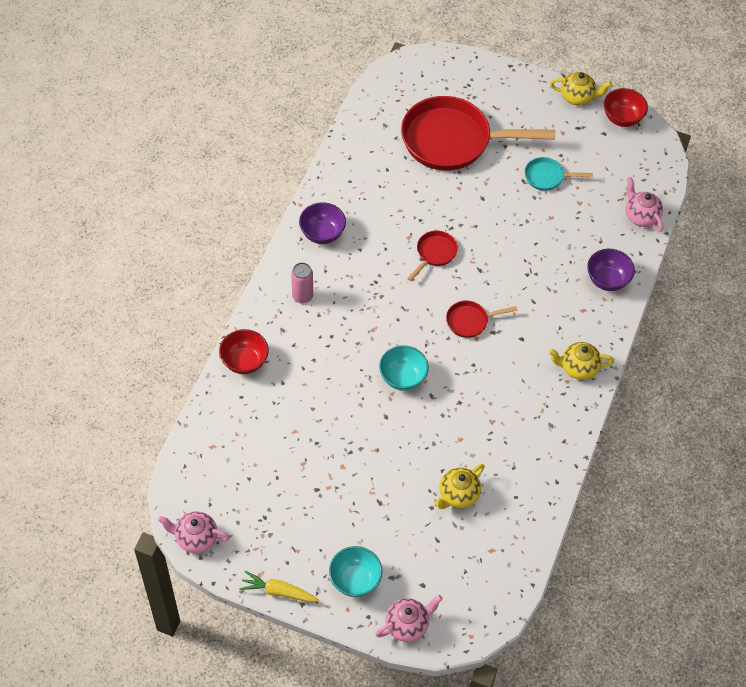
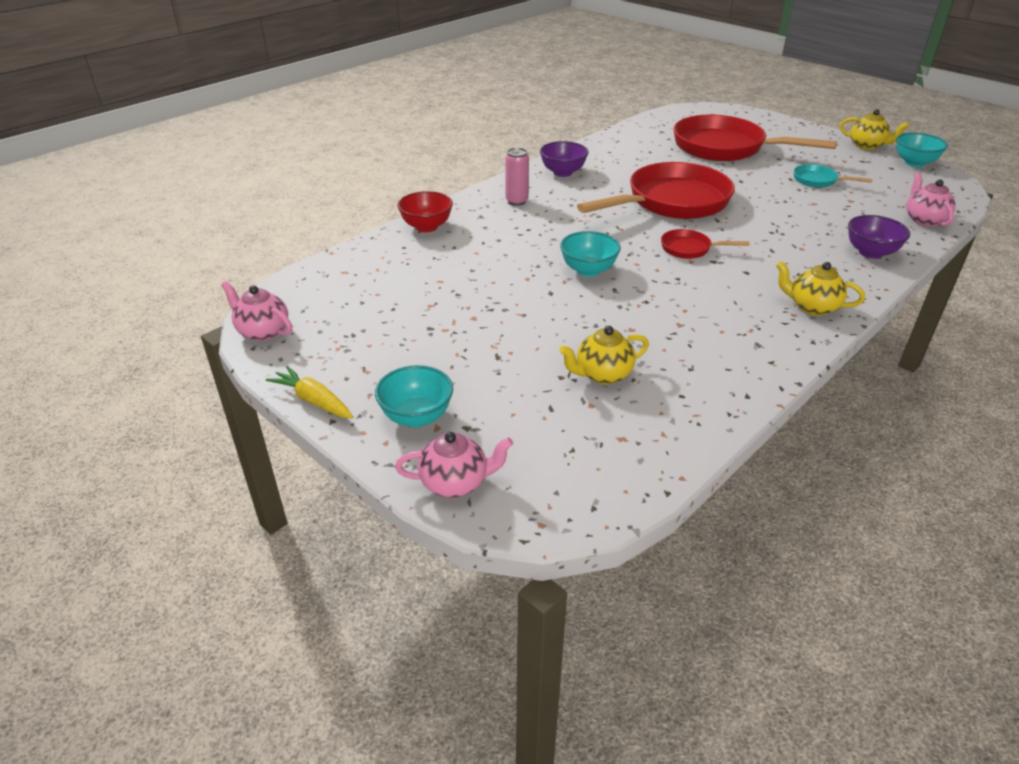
camera: 25 degrees right, 20 degrees down
red pan [407,231,458,281] -> red pan [577,162,735,219], size x2.28
red bowl [604,88,648,127] -> turquoise bowl [896,132,948,167]

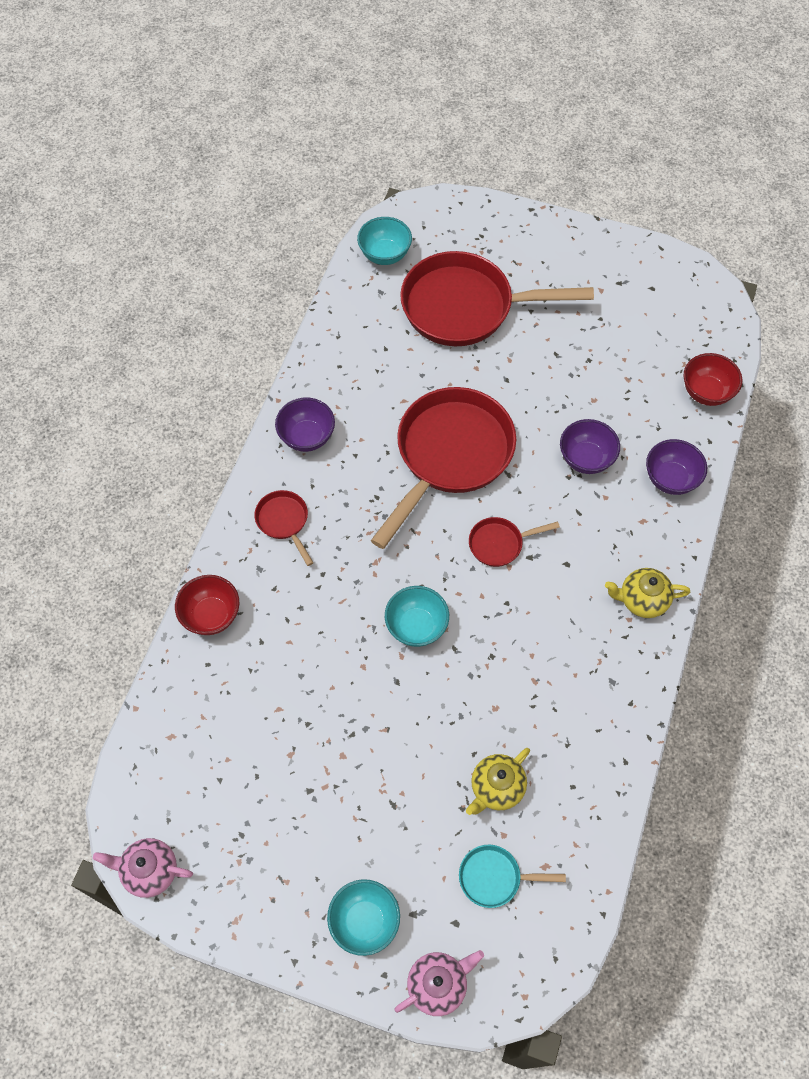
camera: 25 degrees left, 25 degrees up
yellow carrot [266,366,353,419] -> none
pink can [505,148,529,206] -> red pan [254,490,314,566]
turquoise pan [794,164,872,188] -> turquoise pan moved to [459,845,566,908]
yellow teapot [840,109,909,150] -> none
turquoise bowl [896,132,948,167] -> turquoise bowl moved to [357,217,412,265]
pink teapot [906,172,956,227] -> red bowl [684,353,742,406]
none -> purple bowl [560,419,620,474]

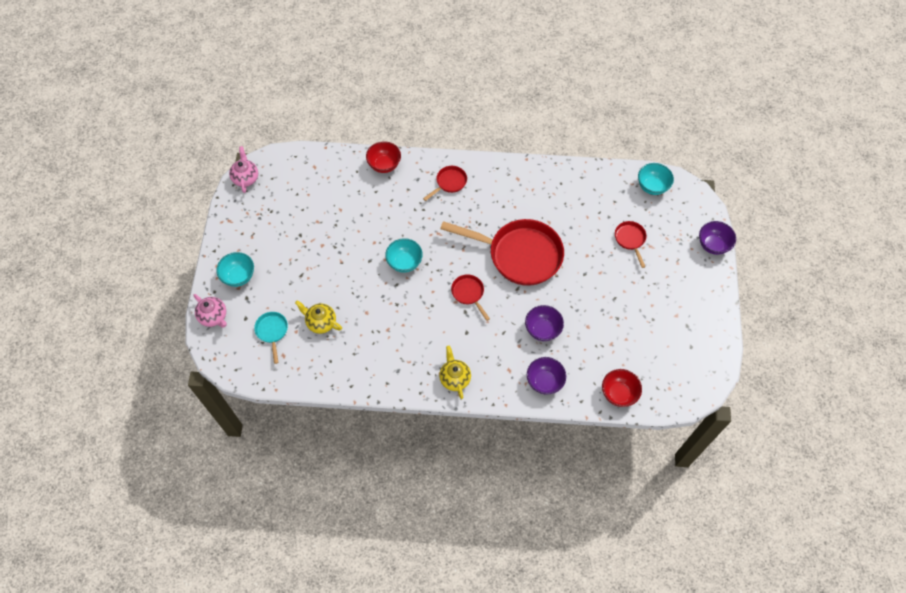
camera: 75 degrees right, 0 degrees up
purple bowl [275,397,335,452] -> purple bowl moved to [699,221,736,255]
red pan [400,251,594,346] -> red pan [615,221,646,268], size x0.44

